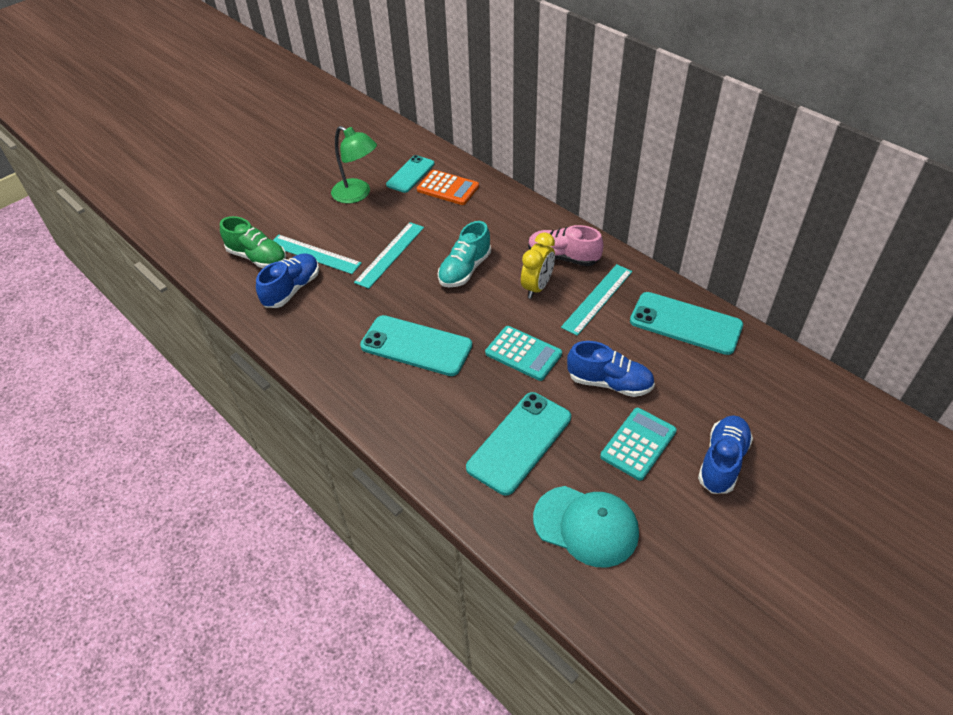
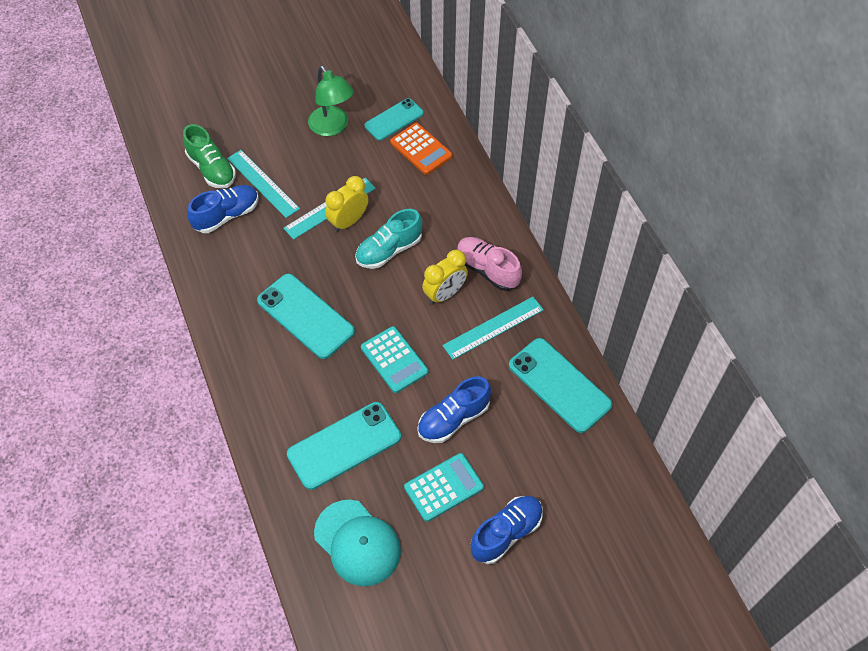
camera: 20 degrees right, 10 degrees up
blue shoe [567,341,655,397] -> blue shoe turned 105 degrees clockwise [417,376,491,443]
none -> yellow clock [325,176,368,232]

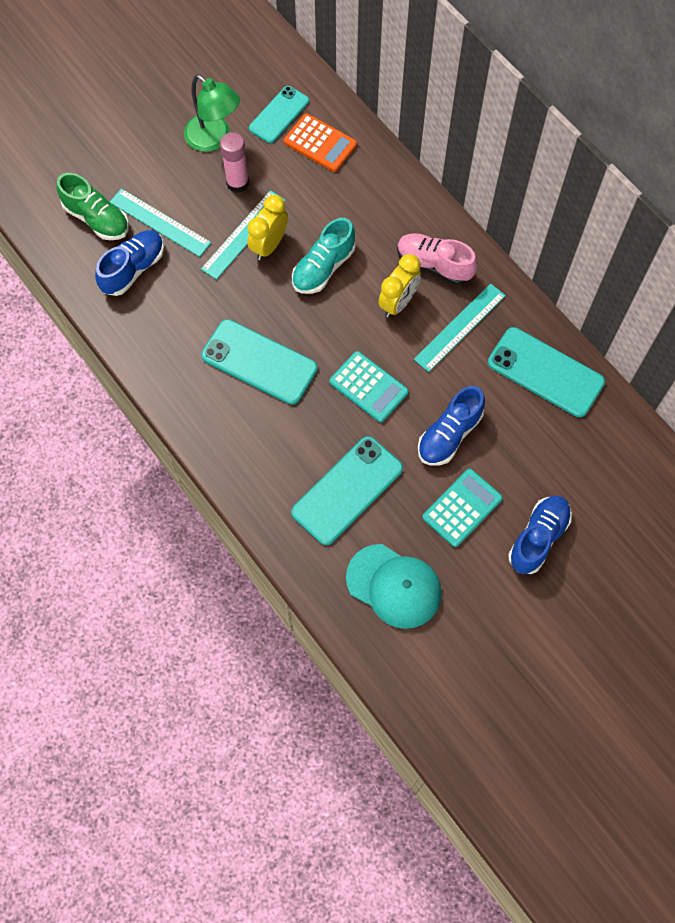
camera: 15 degrees left, 10 degrees up
none -> pink glue stick [220,132,249,193]

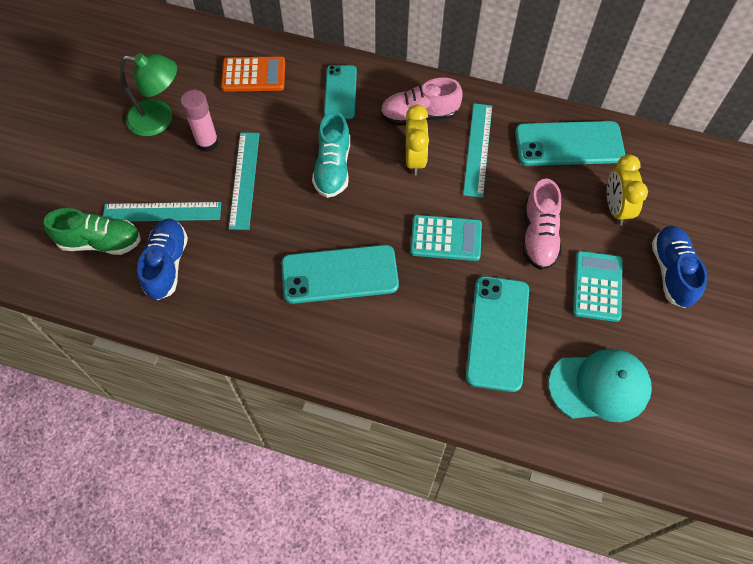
camera: 35 degrees left, 5 degrees down
yellow clock [247,195,288,260] -> yellow clock moved to [607,154,648,225]
turquoise phone [249,86,309,143] -> turquoise phone moved to [324,65,357,119]
blue shoe [418,386,485,466] -> pink shoe [523,178,562,270]

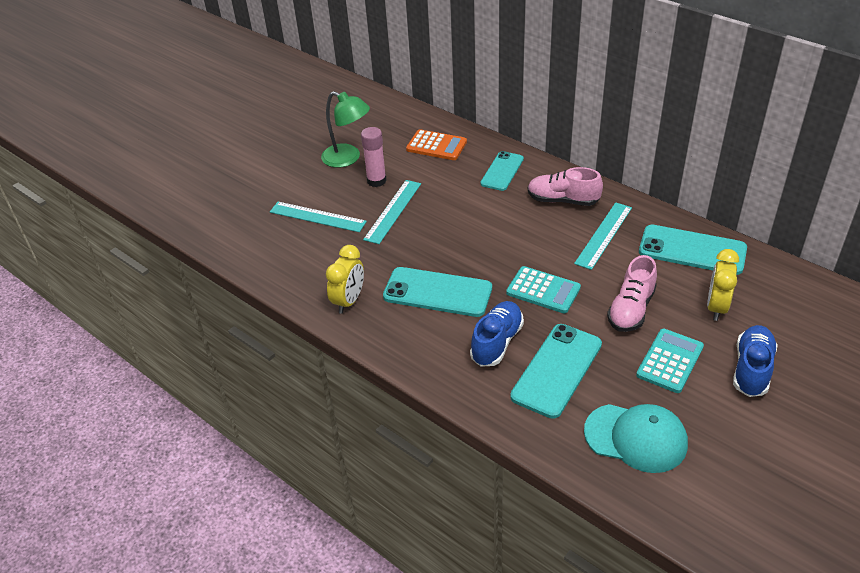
camera: 25 degrees right, 20 degrees down
green shoe [44,208,141,255] -> none
blue shoe [137,218,188,300] -> blue shoe moved to [470,301,524,367]
turquoise shoe [312,111,350,198] -> none
yellow clock [406,104,429,175] -> yellow clock moved to [326,245,364,314]

